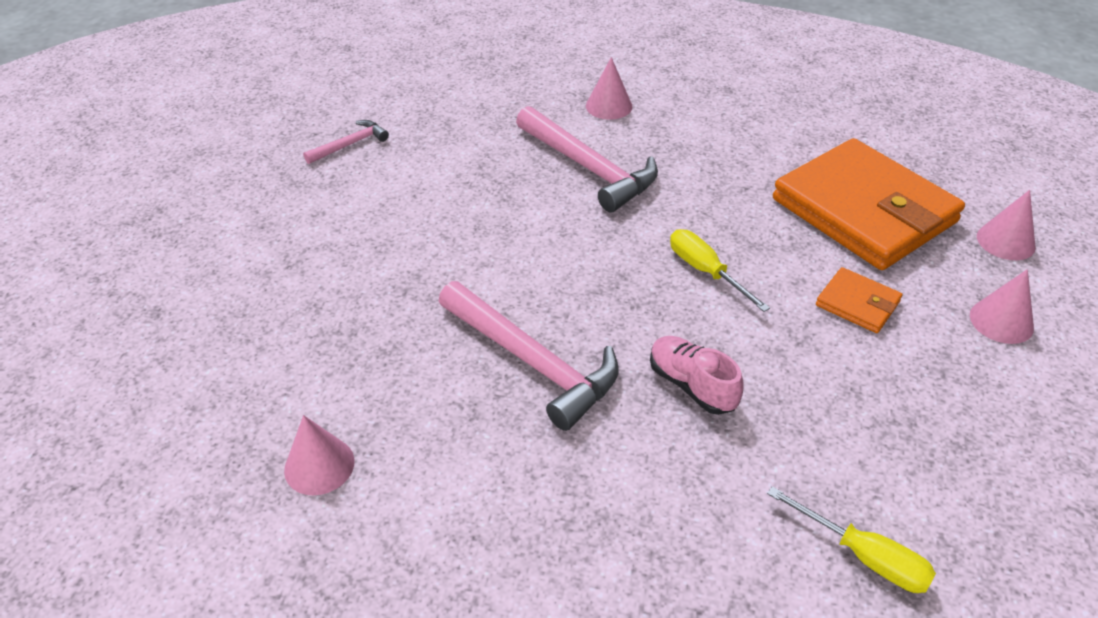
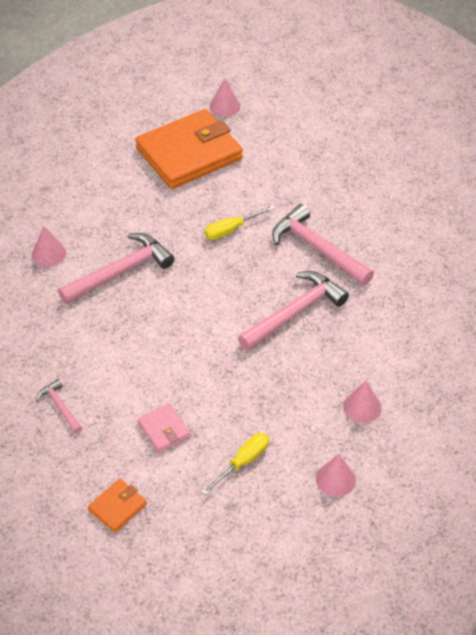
camera: 85 degrees left, 5 degrees up
pink shoe [650,336,744,415] -> pink hammer [272,204,374,285]
yellow screwdriver [767,486,936,593] -> yellow screwdriver moved to [201,433,269,495]
orange wallet [816,267,902,333] -> orange wallet moved to [88,479,147,533]
pink cone [970,269,1034,344] -> pink cone moved to [316,454,356,497]
none -> pink wallet [138,403,191,452]

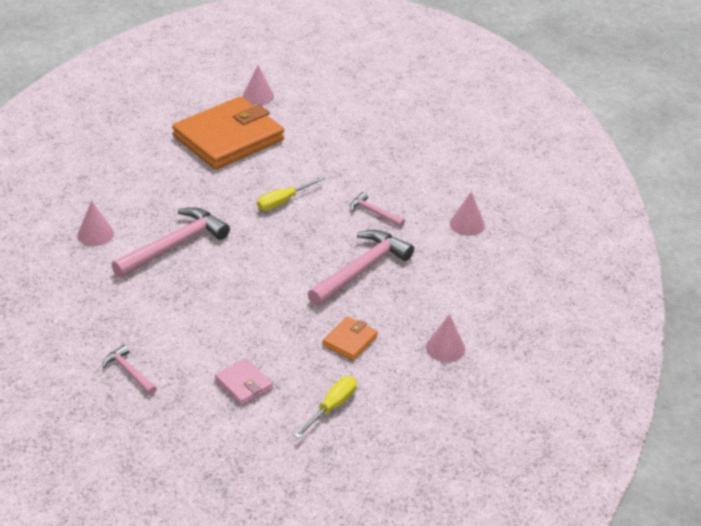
camera: 10 degrees left, 10 degrees down
orange wallet [88,479,147,533] -> orange wallet moved to [323,316,378,360]
pink hammer [272,204,374,285] -> pink hammer [350,192,405,227], size x0.51
pink cone [316,454,356,497] -> pink cone moved to [450,192,485,236]

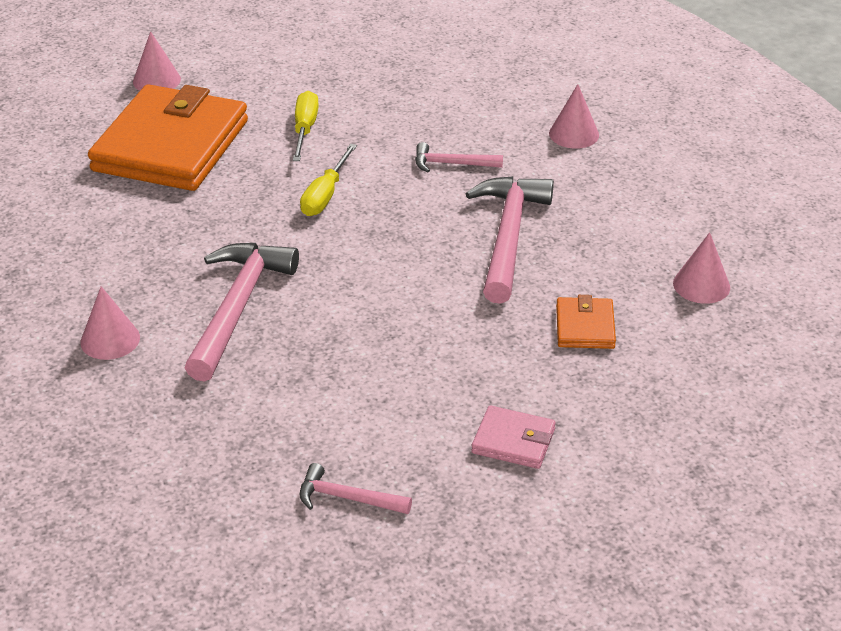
camera: 30 degrees left, 0 degrees up
yellow screwdriver [294,376,357,439] -> yellow screwdriver moved to [293,91,319,161]

